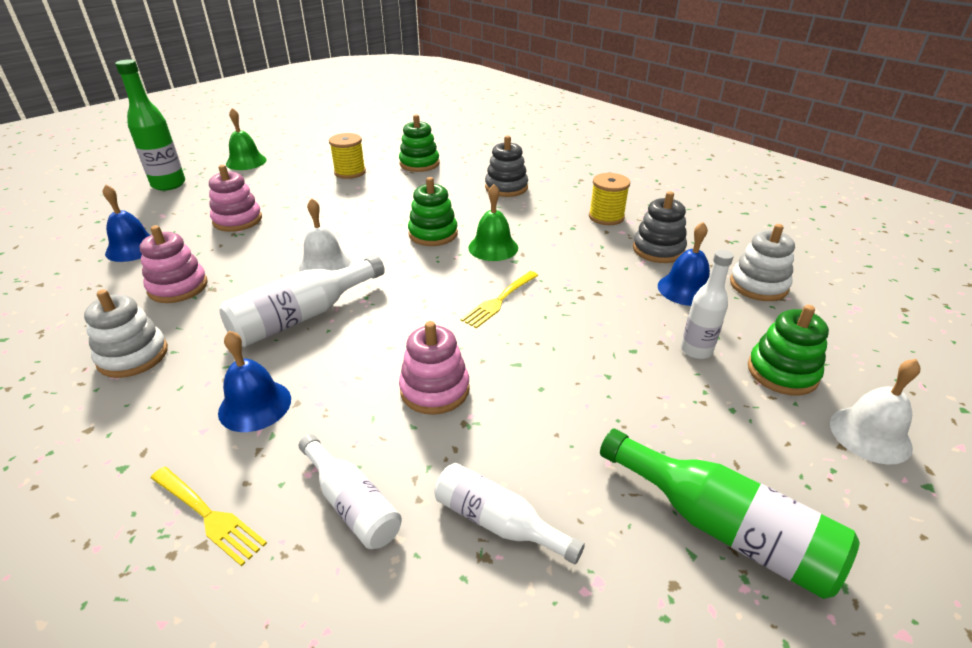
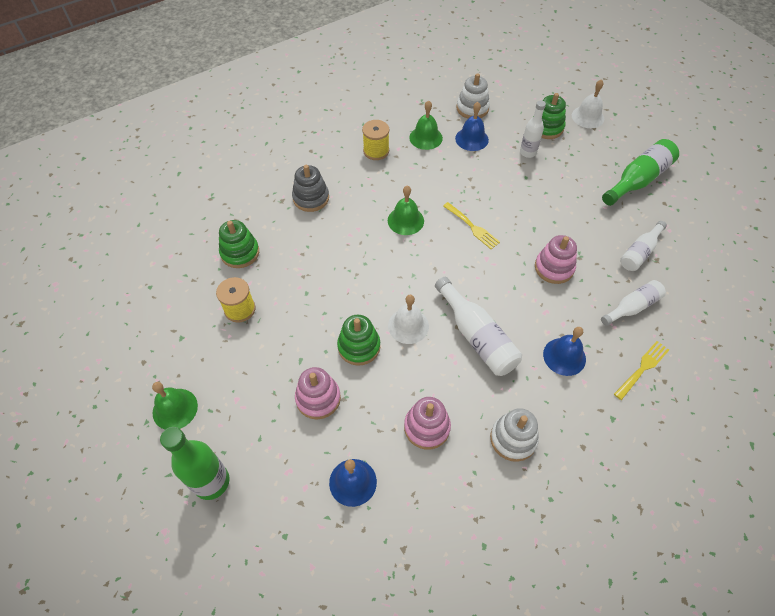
camera: 80 degrees left, 20 degrees up
green stacking toy [408,177,458,246] -> green stacking toy moved to [337,315,380,365]
grey stacking toy [633,191,687,263] -> green bell [409,101,443,150]

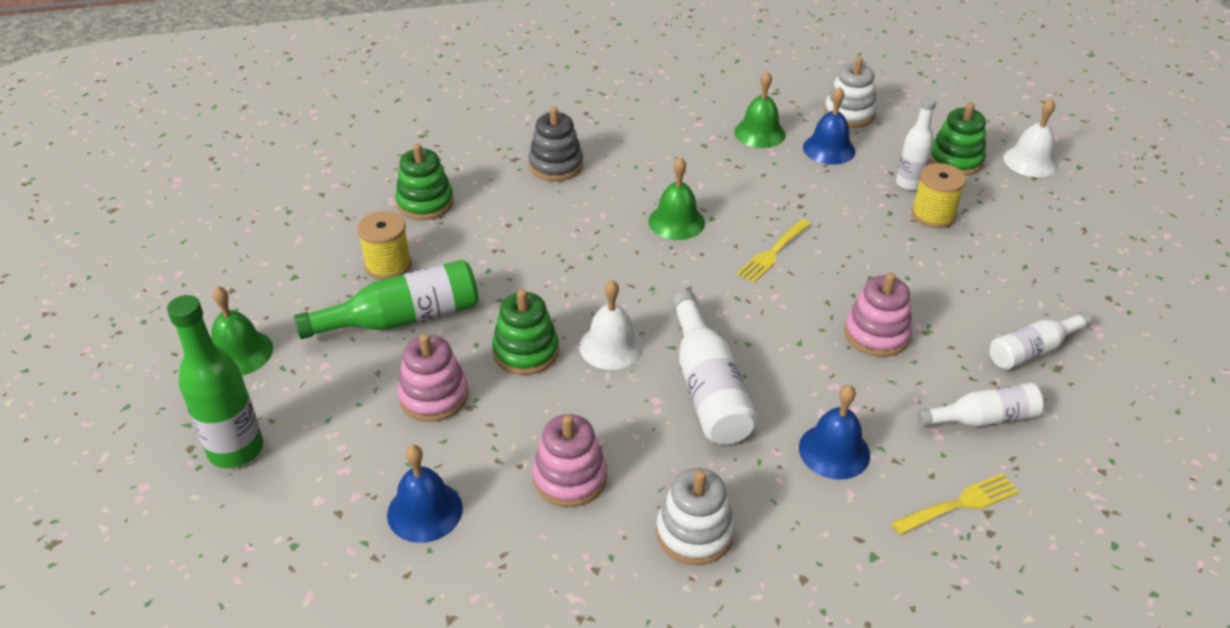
camera: 20 degrees right, 15 degrees down
yellow spool [362,120,389,160] -> yellow spool moved to [911,163,966,228]
yellow fork [443,202,500,249] -> yellow fork turned 60 degrees clockwise [737,219,811,283]
green bottle [602,139,679,206] -> green bottle moved to [294,260,479,339]

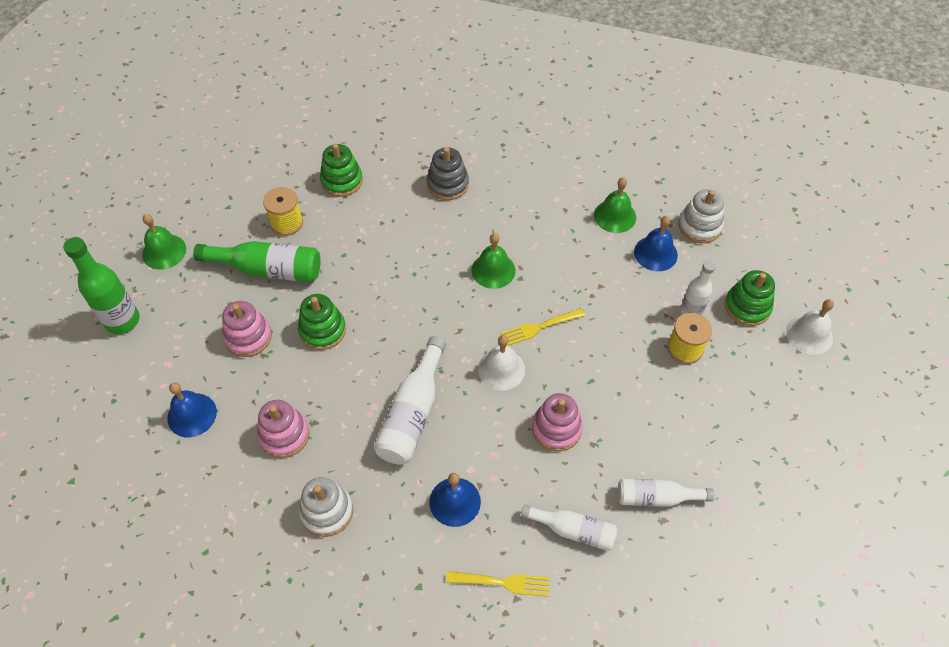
camera: 30 degrees right, 15 degrees up
white bell [579,280,644,370] -> white bell moved to [478,335,525,391]

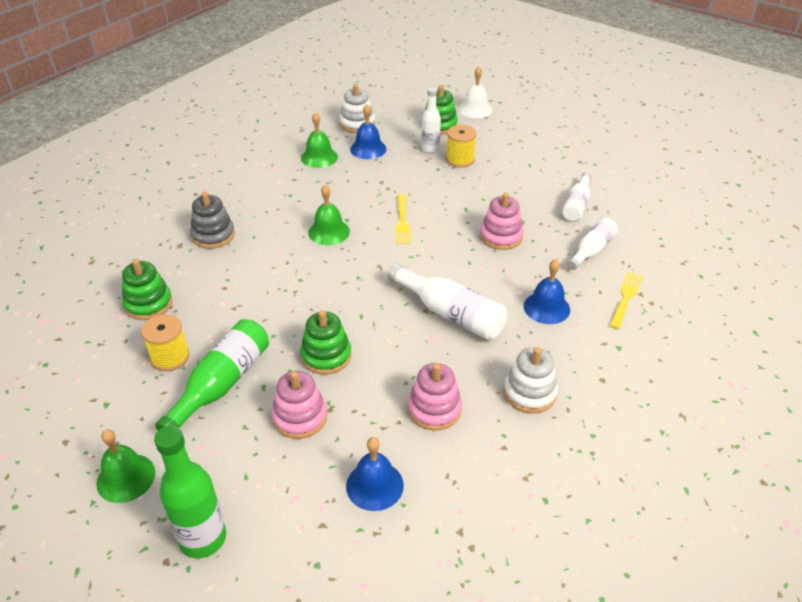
camera: 70 degrees left, 15 degrees down
white bell [478,335,525,391] -> none

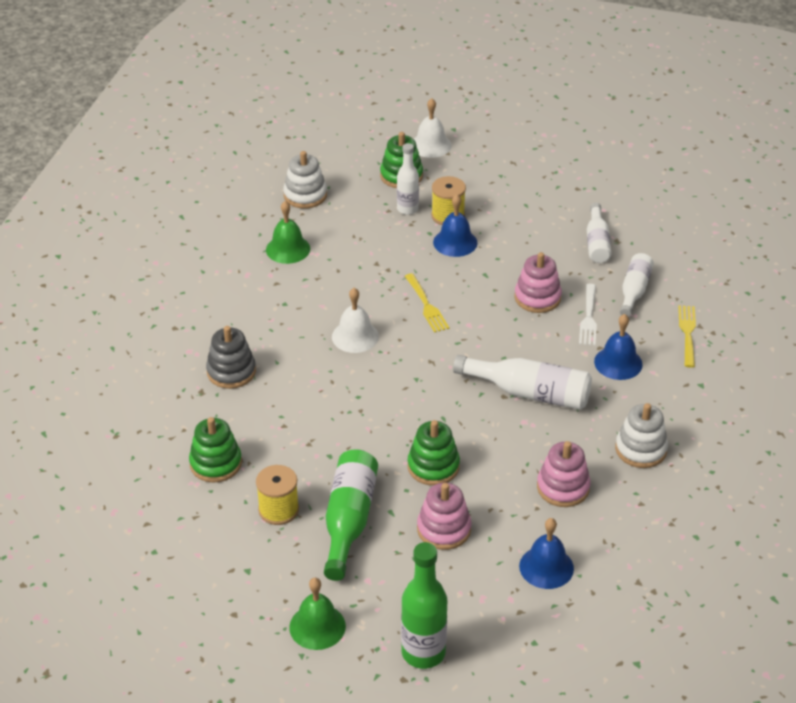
camera: 20 degrees left, 0 degrees up
green bell [308,185,350,245] -> white bell [332,288,379,353]
blue bell [350,104,386,159] -> blue bell moved to [433,194,478,257]
none -> white fork [579,284,597,346]

